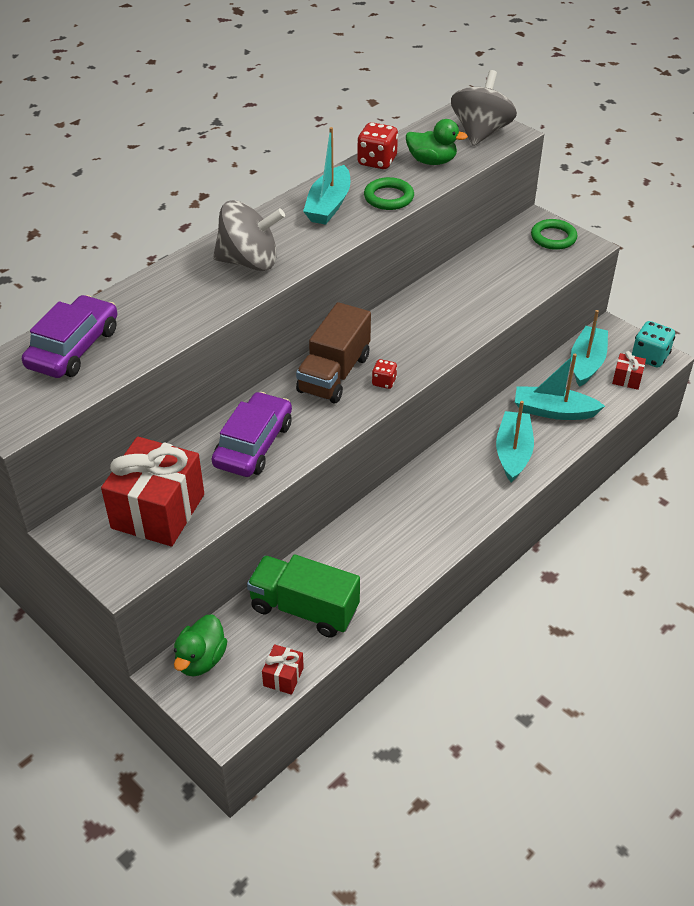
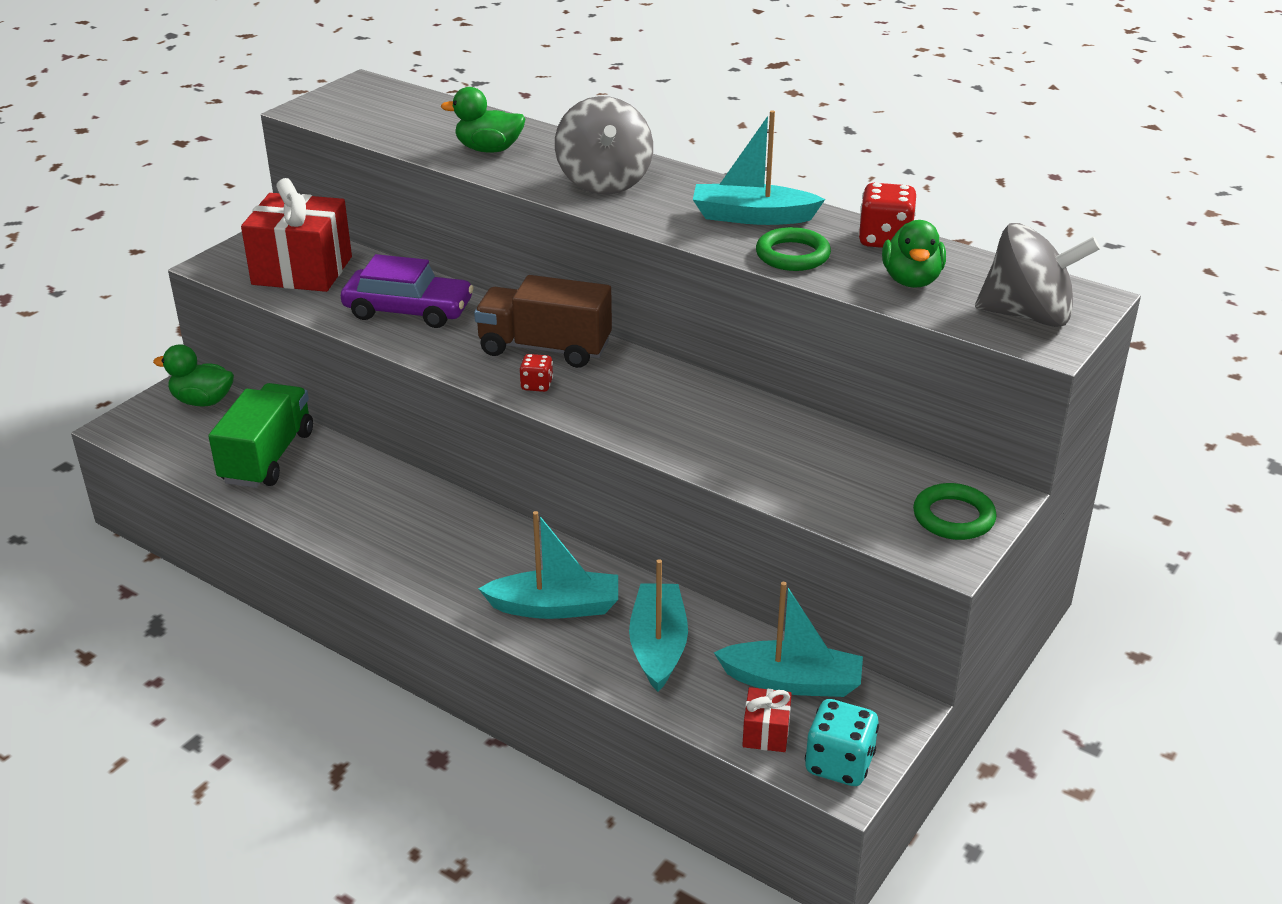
camera: 80 degrees right, 10 degrees down
purple car [22,295,117,378] -> none
red gift [262,644,304,695] -> none
none -> green duck [441,87,525,153]

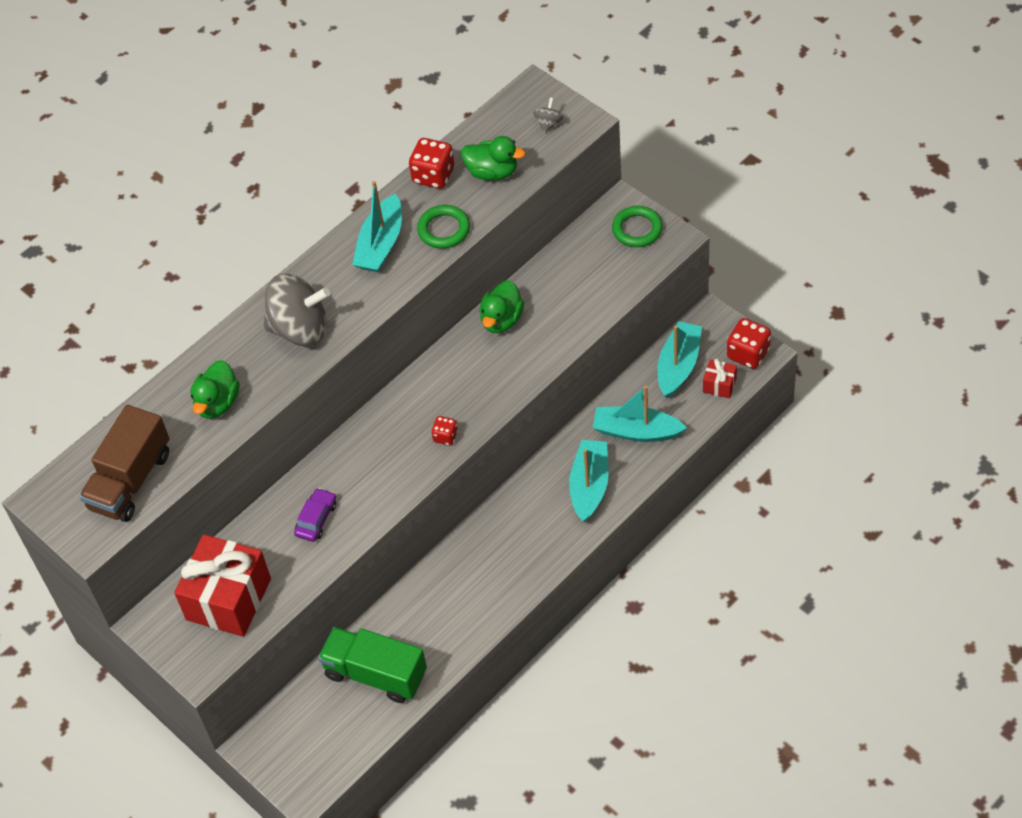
camera: 75 degrees left, 20 degrees up
green duck [153,344,234,407] -> green duck moved to [479,280,524,333]
purple car [341,254,474,328] -> purple car [294,488,336,542], size x0.56
brown truck [474,275,612,368] -> brown truck moved to [79,405,169,522]
turquoise dice [805,699,879,786] -> red dice [727,318,771,369]
grey spinning top [975,223,1100,327] -> grey spinning top [533,98,563,134], size x0.42

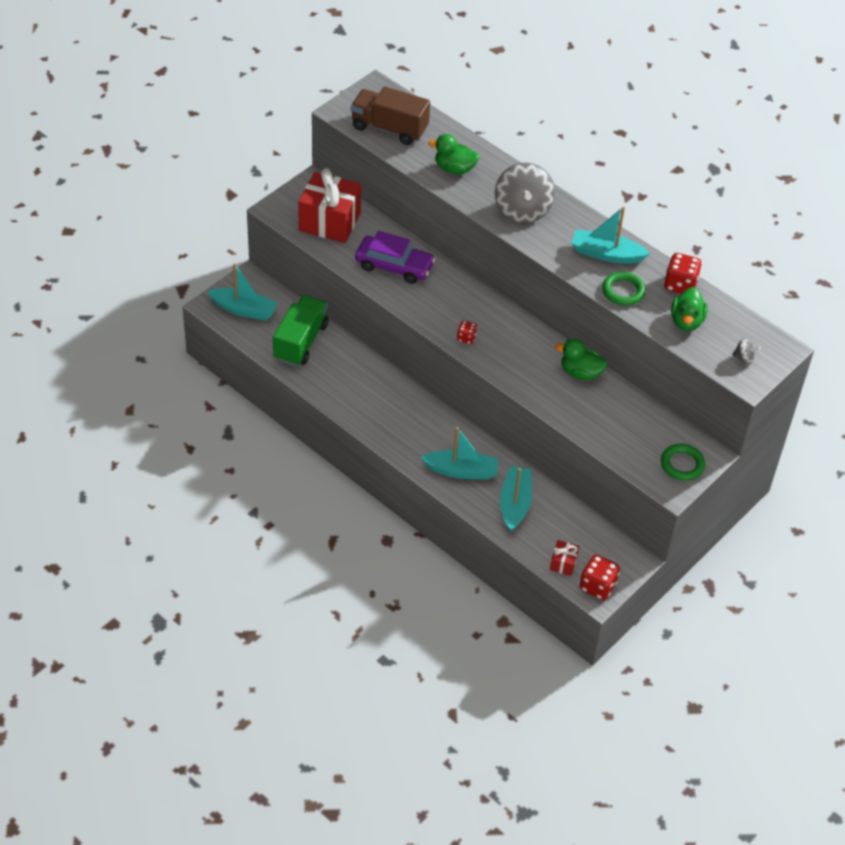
camera: 80 degrees right, 5 degrees down
purple car [294,488,336,542] -> purple car [355,231,435,284], size x1.80
turquoise boat [657,321,702,398] -> turquoise boat moved to [207,263,278,321]

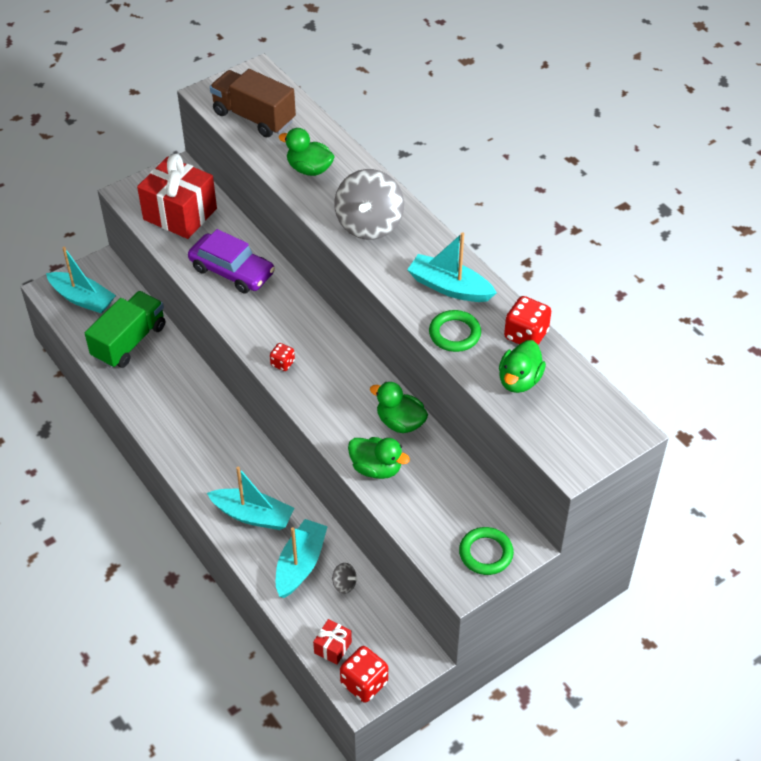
camera: 15 degrees right, 0 degrees up
grey spinning top [732,338,761,365] -> grey spinning top moved to [332,563,358,594]
none -> green duck [348,437,410,479]

